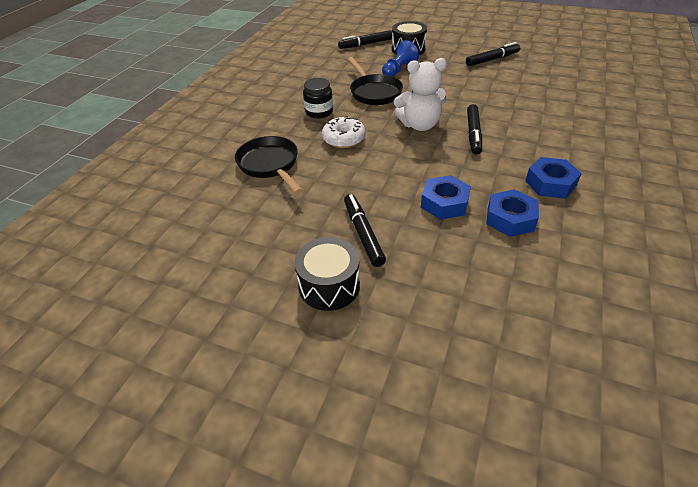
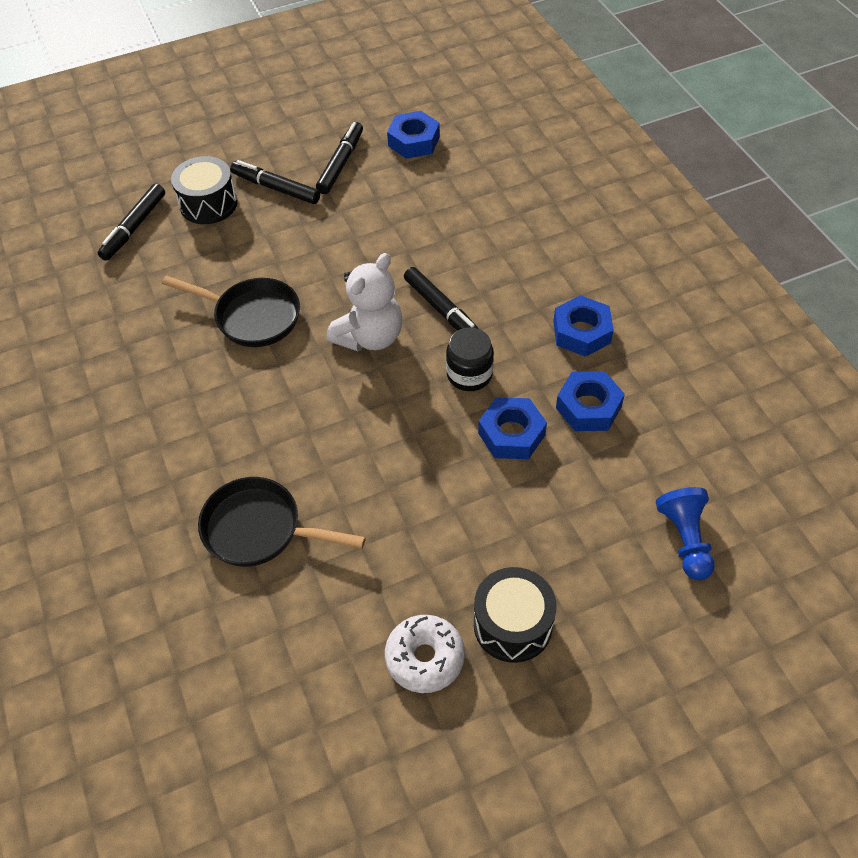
camera: 45 degrees left, 10 degrees up
black jar [303,78,333,118] -> black jar moved to [446,327,494,391]
white donut [322,116,366,148] -> white donut moved to [385,615,465,693]
black marker [344,194,386,267] -> black marker moved to [230,160,320,204]
blue pawn [382,40,419,77] -> blue pawn moved to [656,487,714,580]
none -> blue nut [387,111,440,159]

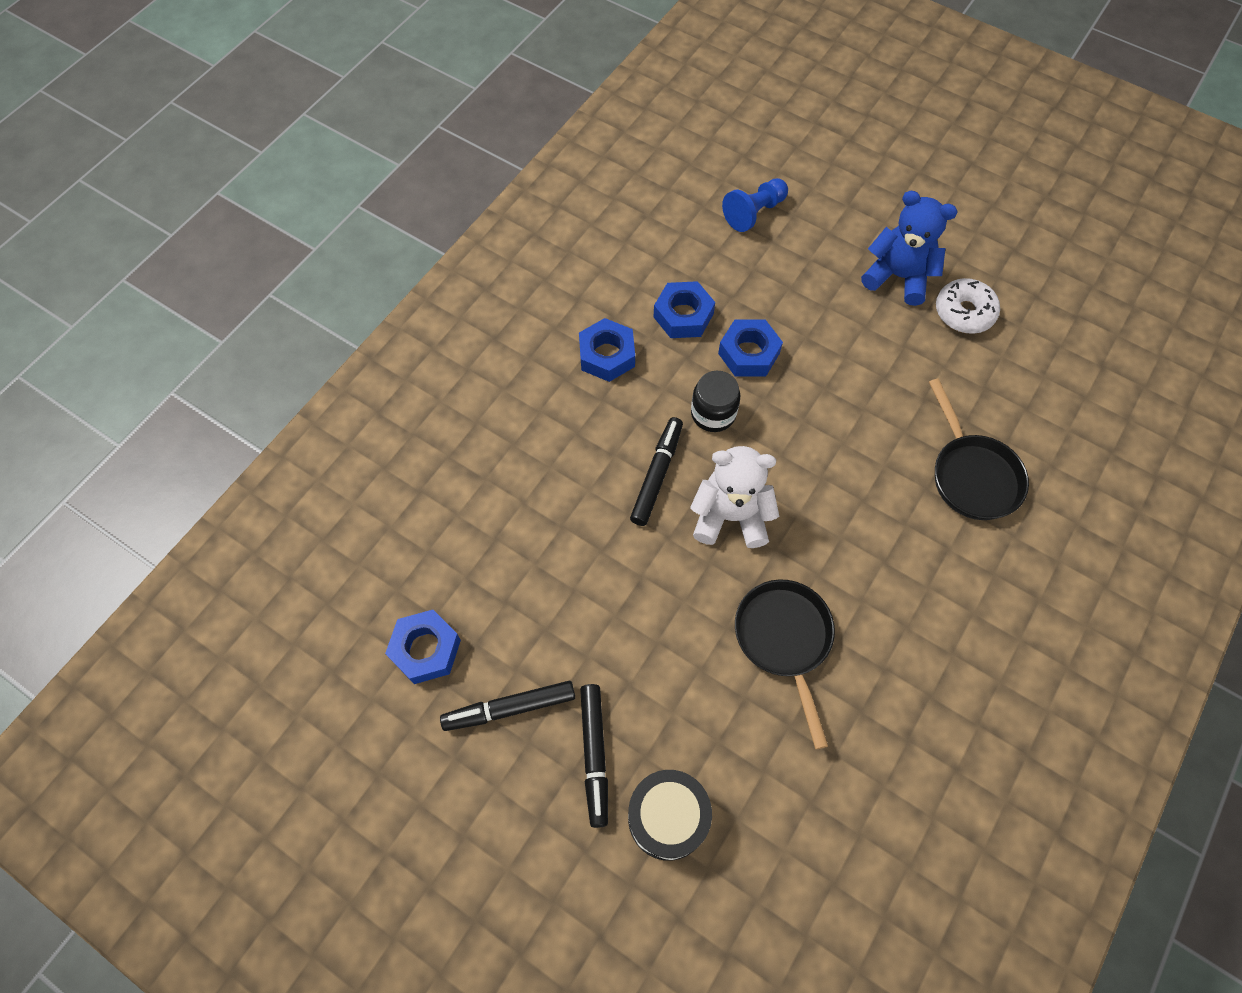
camera: 125 degrees left, 10 degrees up
black marker [98,184,165,261] -> none
black drum [474,567,556,663] -> blue teddy bear [861,191,958,306]

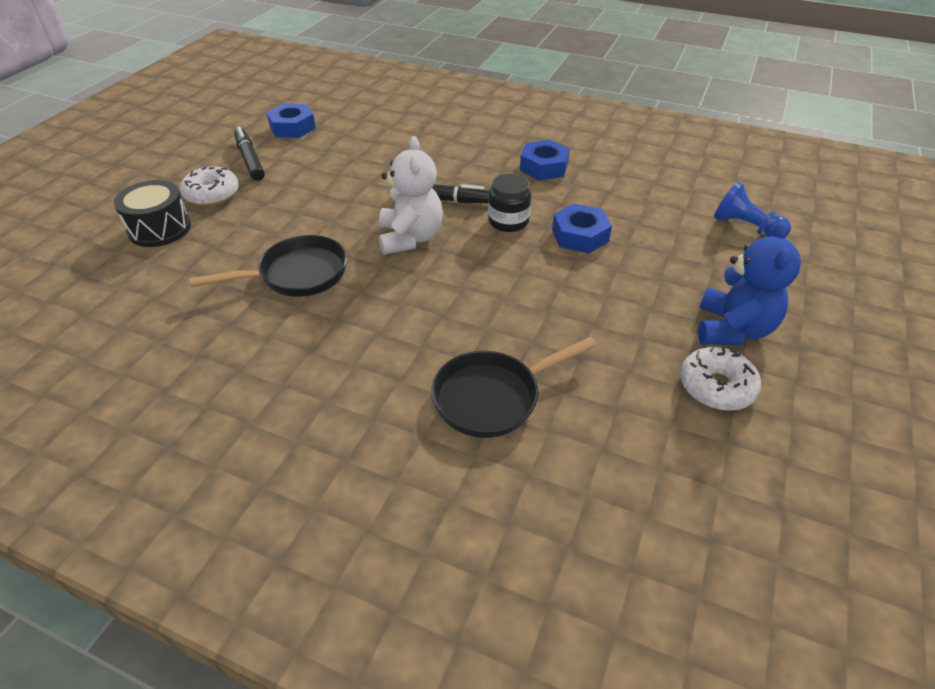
camera: 80 degrees right, 20 degrees down
black marker [580,684,608,828] -> white donut [180,166,239,206]
blue nut [653,281,715,338] -> none

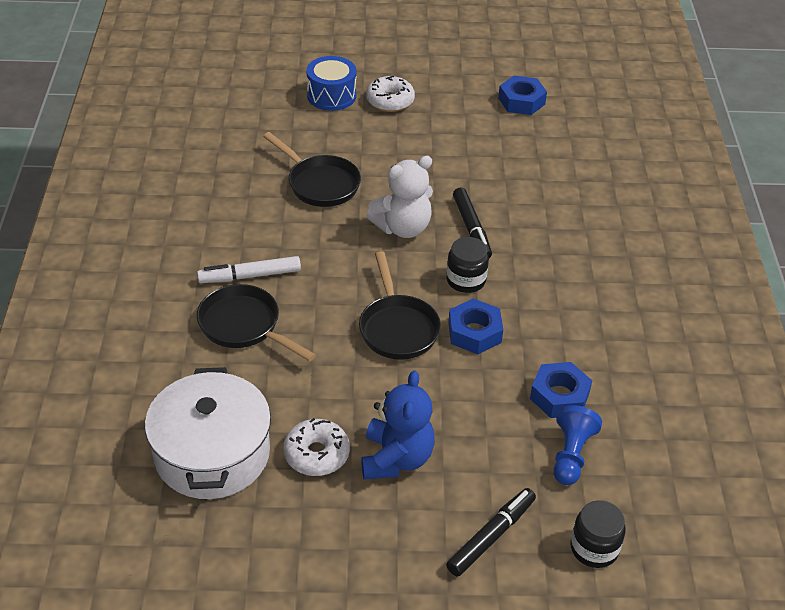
camera: 65 degrees right, 0 degrees up
black drum [114,180,191,247] -> blue drum [306,56,357,111]
black marker [234,126,265,181] -> black marker moved to [446,488,536,577]
blue nut [520,140,570,180] -> blue nut moved to [530,362,592,418]
blue teddy bear [698,221,801,345] -> blue teddy bear turned 75 degrees counterclockwise [361,370,435,480]
none -> white pot [145,367,271,499]
none -> white marker [197,256,301,283]
none -> black pan [359,251,441,360]
none -> black jar [571,500,626,568]

